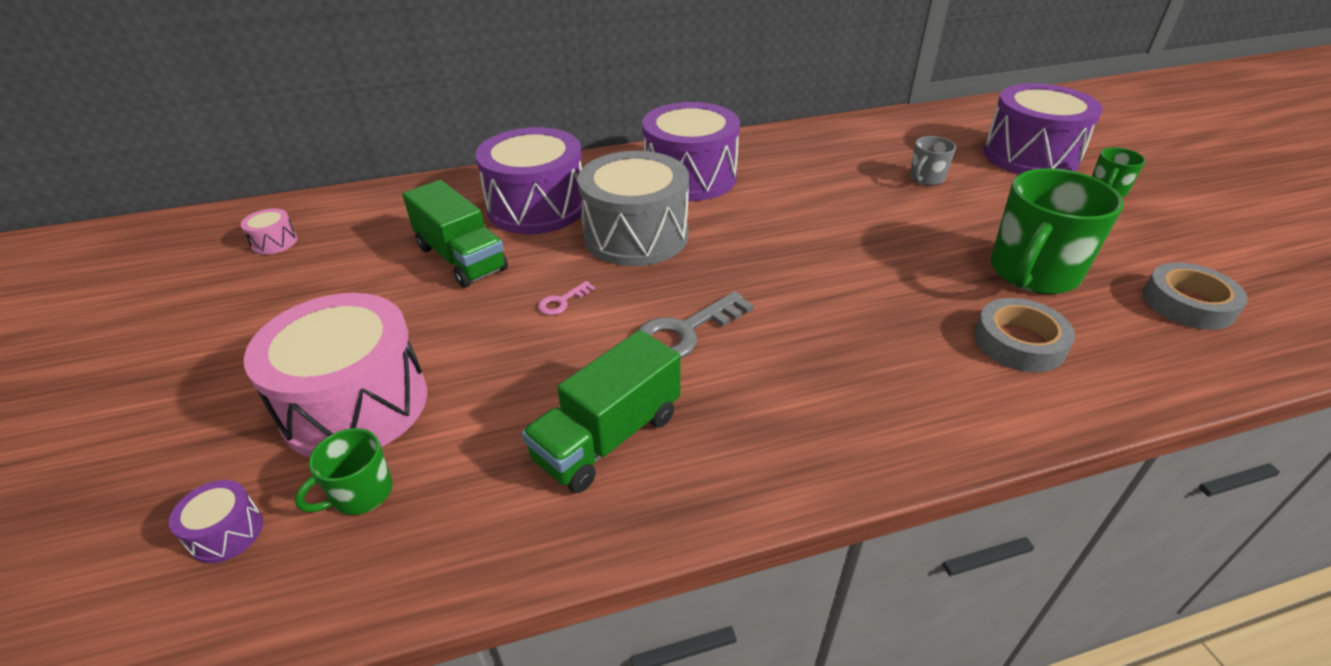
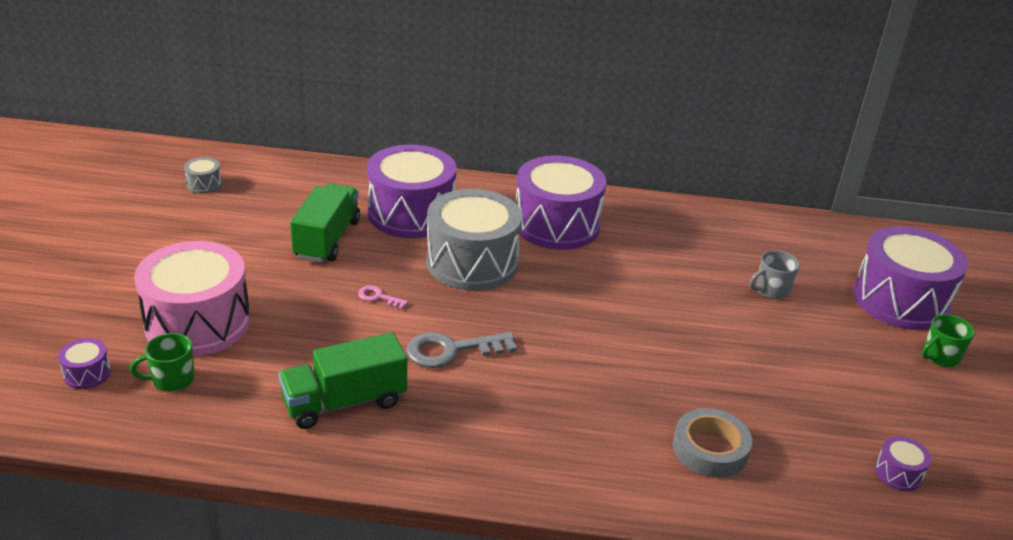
camera: 20 degrees right, 5 degrees down
pink drum [241,208,297,255] -> grey drum [184,157,222,194]
green truck [402,180,508,288] -> green truck turned 150 degrees counterclockwise [290,183,360,263]
pink key [538,281,595,315] -> pink key turned 45 degrees clockwise [358,285,408,309]
green mug [991,168,1124,294] -> none
grey tape [1143,263,1248,330] -> purple drum [875,436,931,491]

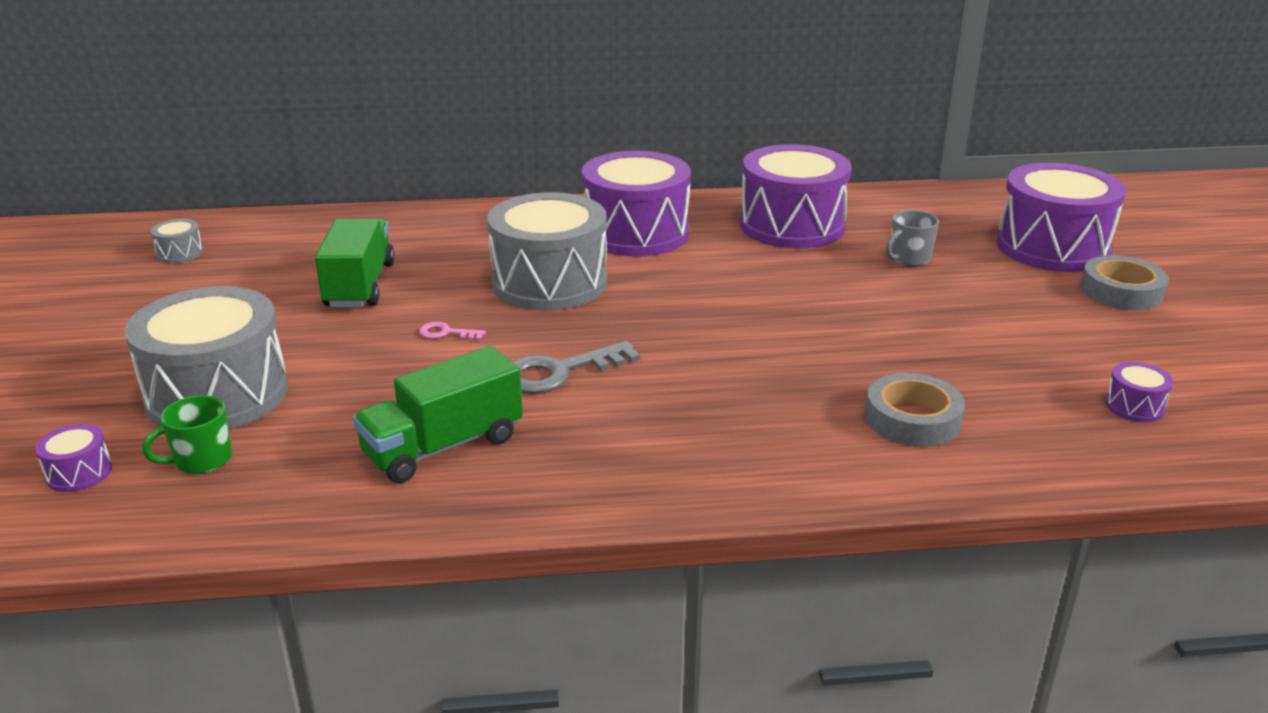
camera: 10 degrees left, 5 degrees down
pink drum [134,241,250,357] -> grey drum [125,286,288,429]
purple drum [367,145,456,238] -> purple drum moved to [740,144,851,248]
green mug [922,314,975,367] -> grey tape [1081,255,1169,310]

